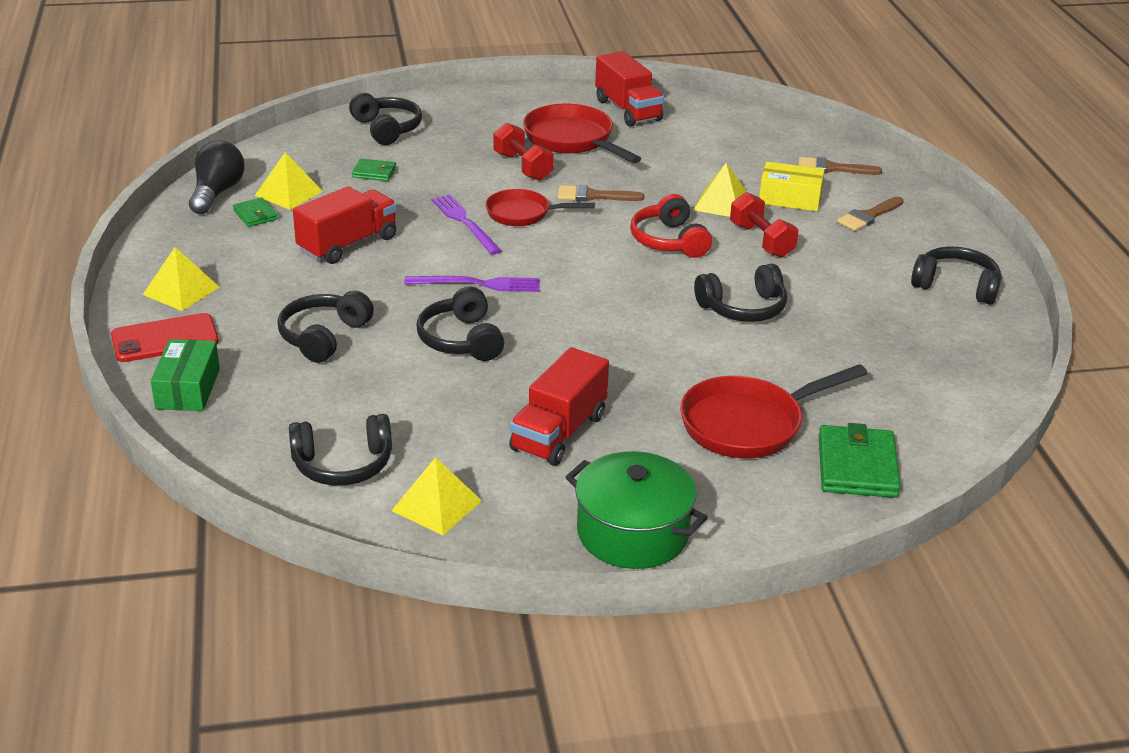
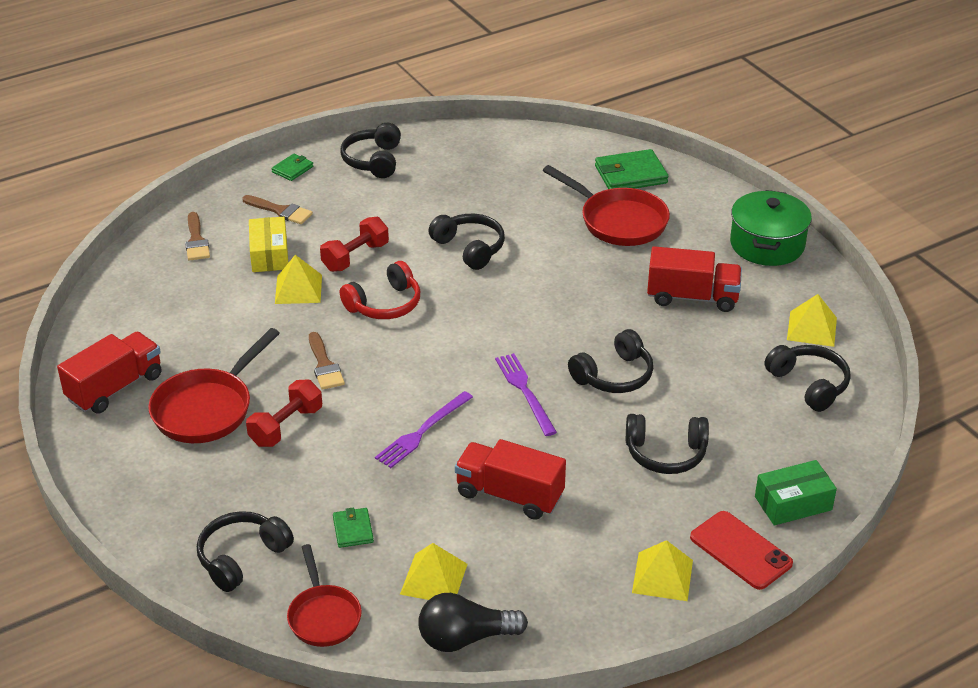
camera: 110 degrees left, 5 degrees up
green wallet [233,197,278,227] -> green wallet moved to [272,154,313,181]
red pan [486,189,595,226] -> red pan moved to [287,544,362,647]

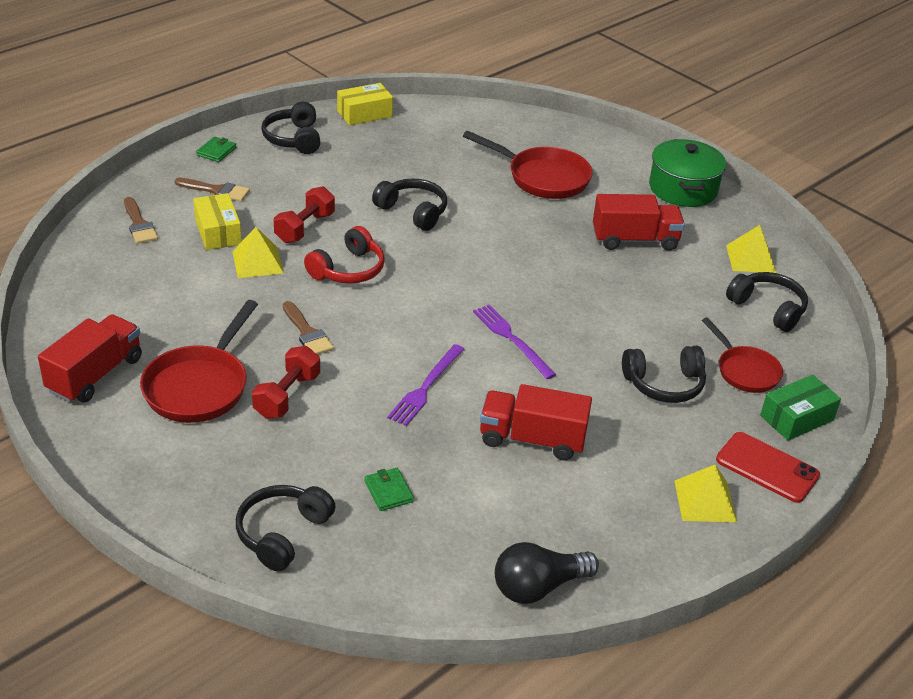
camera: 15 degrees left, 0 degrees up
red pan [287,544,362,647] -> red pan moved to [702,317,783,393]
yellow pyramid [400,543,468,600] -> none
black headphones [568,329,653,393] -> none
green wallet [595,149,668,189] -> none
none -> yellow box [337,83,393,125]

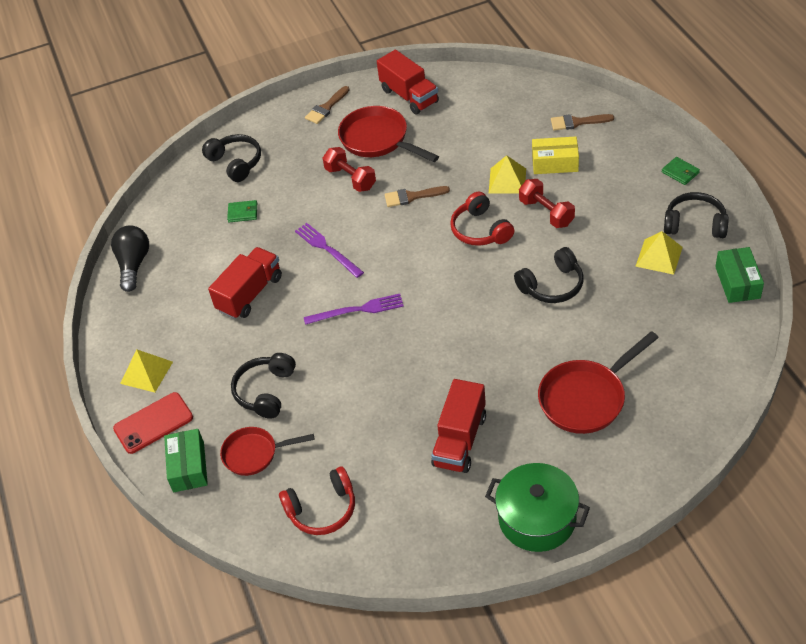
camera: 120 degrees right, 10 degrees up
brown brush [175,178,250,201] -> brown brush moved to [305,86,349,124]
yellow box [337,83,393,125] -> green box [715,247,764,303]
yellow pyramid [726,225,776,273] -> yellow pyramid moved to [635,231,683,275]
black headphones [726,272,808,332] -> red headphones [279,467,355,535]

